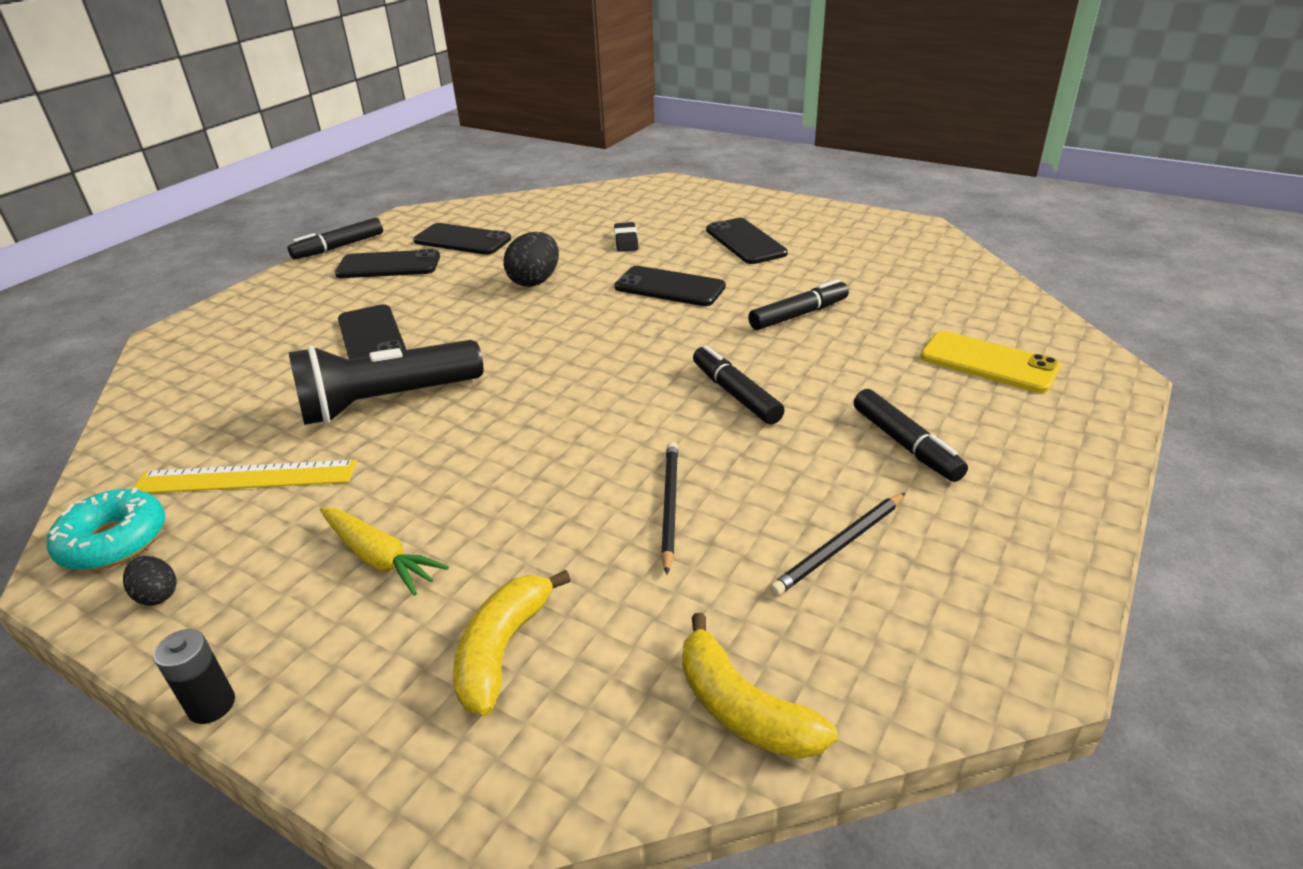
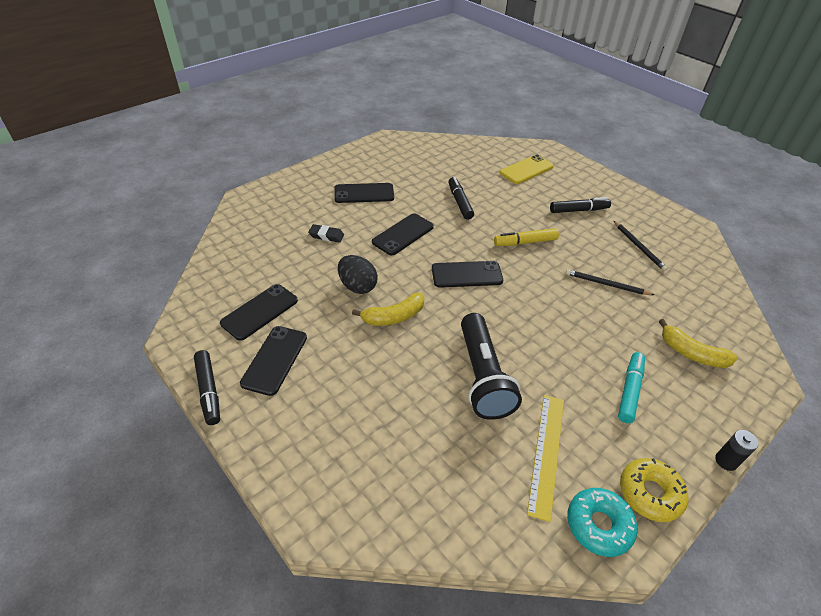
camera: 75 degrees left, 10 degrees up
black egg [123,556,177,606] -> yellow donut [620,458,688,522]
yellow carrot [320,507,449,596] -> turquoise marker [618,352,645,423]
black phone [338,304,406,359] -> black phone moved to [432,261,503,288]
yellow banana [682,613,837,759] -> yellow banana moved to [352,292,424,326]
black marker [693,345,785,425] -> yellow marker [494,228,559,246]

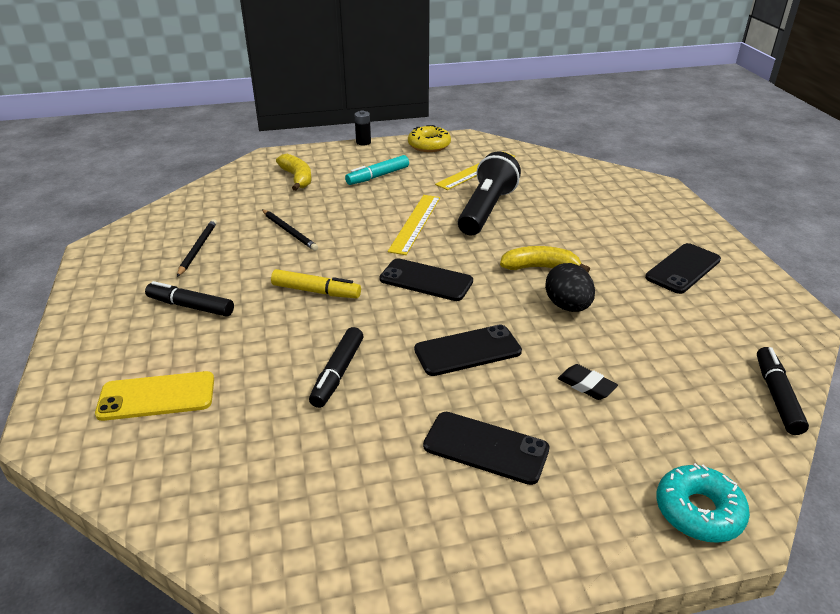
camera: 150 degrees left, 10 degrees down
black marker [194,350,220,425] -> black marker moved to [757,347,809,435]
black phone [220,284,298,341] -> none
turquoise donut [567,488,638,557] -> turquoise donut moved to [656,463,750,543]
none -> yellow ruler [388,195,440,255]

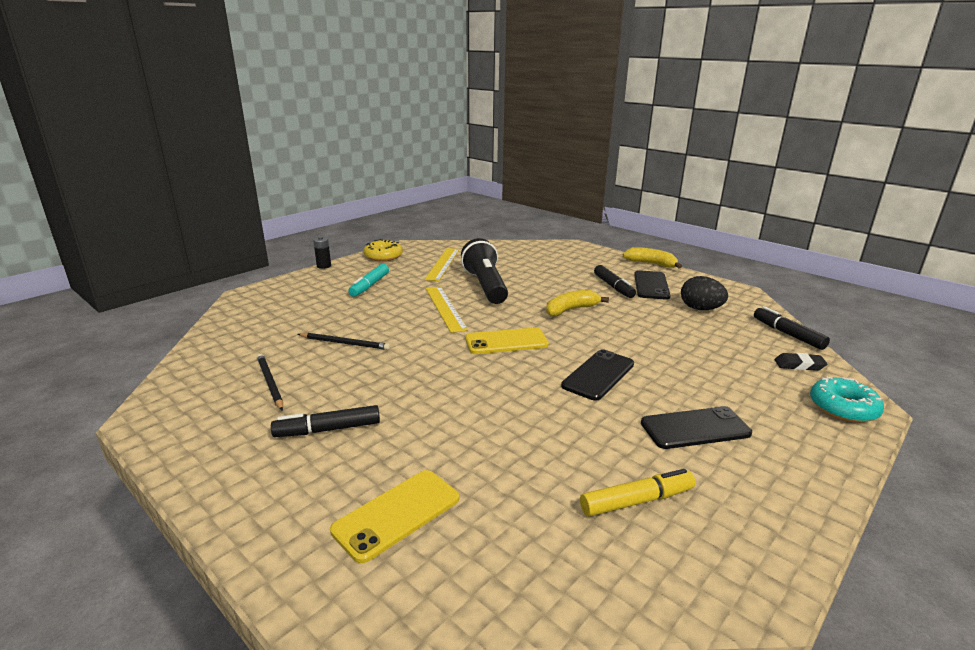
camera: 35 degrees left, 10 degrees down
yellow marker [271,269,361,298] -> yellow marker moved to [580,469,695,517]
yellow banana [276,154,311,191] -> yellow banana moved to [623,247,682,269]
black marker [309,327,364,408] -> black marker moved to [594,265,636,298]
black phone [379,258,473,301] -> yellow phone [465,327,549,354]
black egg [545,263,595,312] -> black egg moved to [681,276,728,310]
black eraser [558,364,618,400] -> black eraser moved to [775,353,827,371]

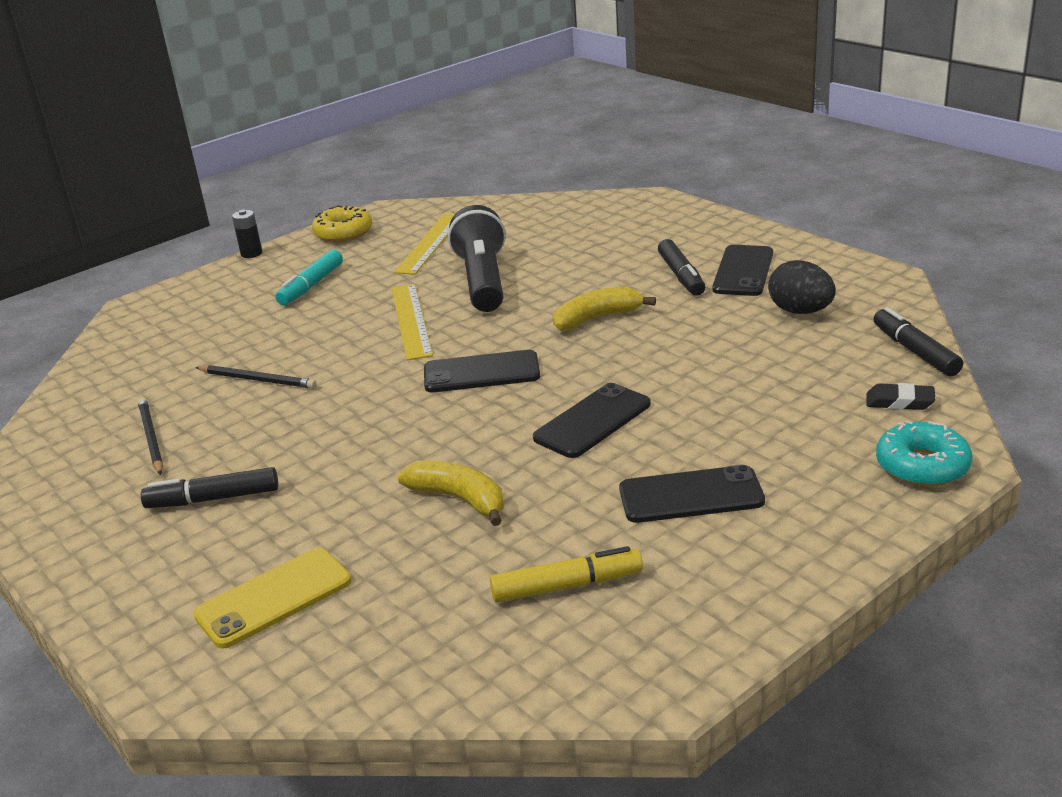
camera: 10 degrees right, 5 degrees up
yellow phone [465,327,549,354] -> black phone [424,350,540,392]
yellow banana [623,247,682,269] -> yellow banana moved to [398,460,504,526]

